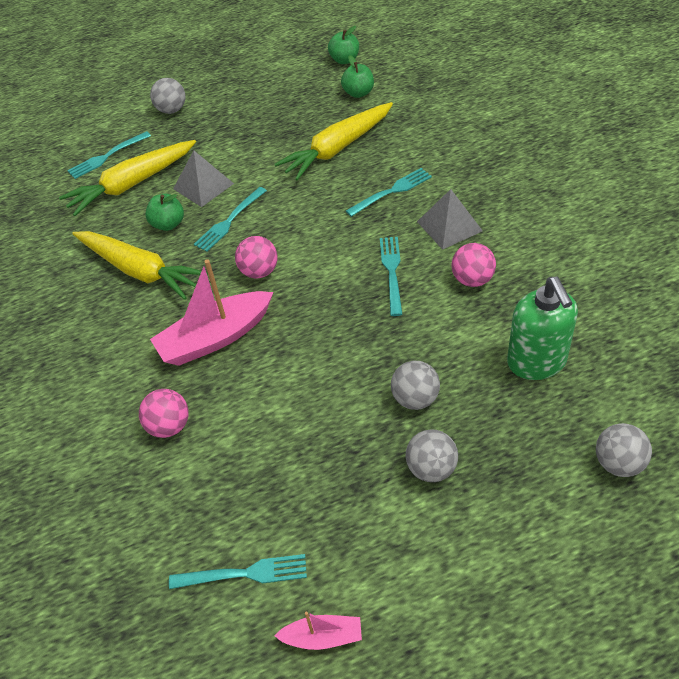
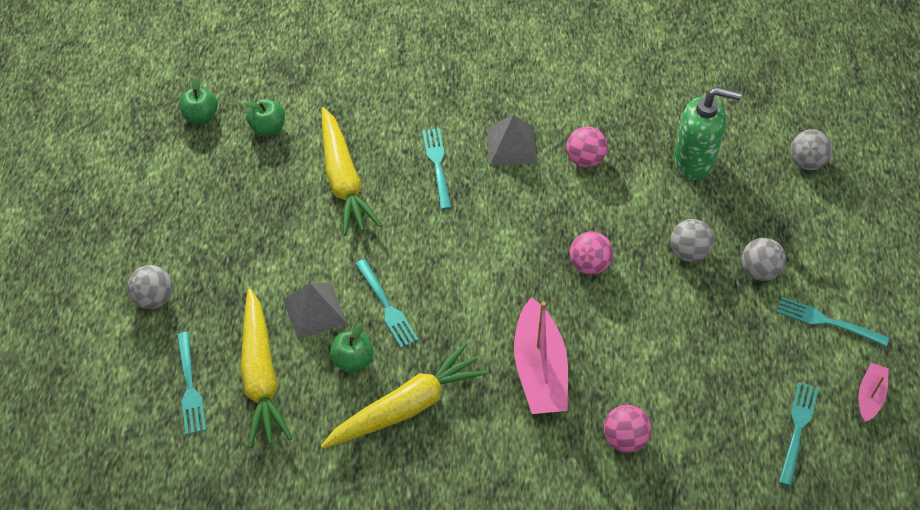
camera: 70 degrees left, 5 degrees up
pink ball [235,236,277,278] -> pink ball moved to [570,231,613,275]
turquoise fork [380,237,402,316] -> turquoise fork moved to [776,297,889,347]

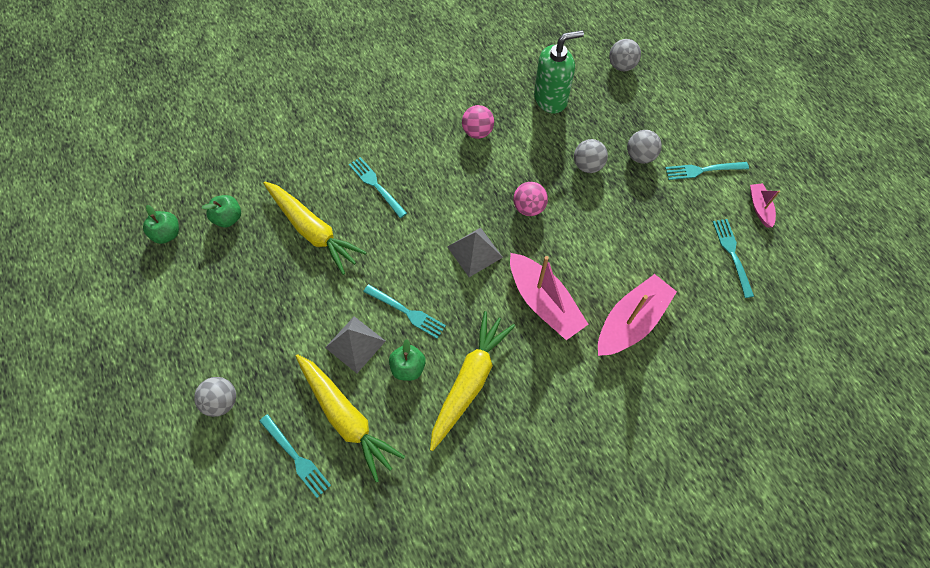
camera: 30 degrees left, 10 degrees up
grey pyramid [487,114,537,165] -> grey pyramid moved to [447,228,503,277]
pink ball [604,405,651,453] -> pink boat [598,274,677,356]

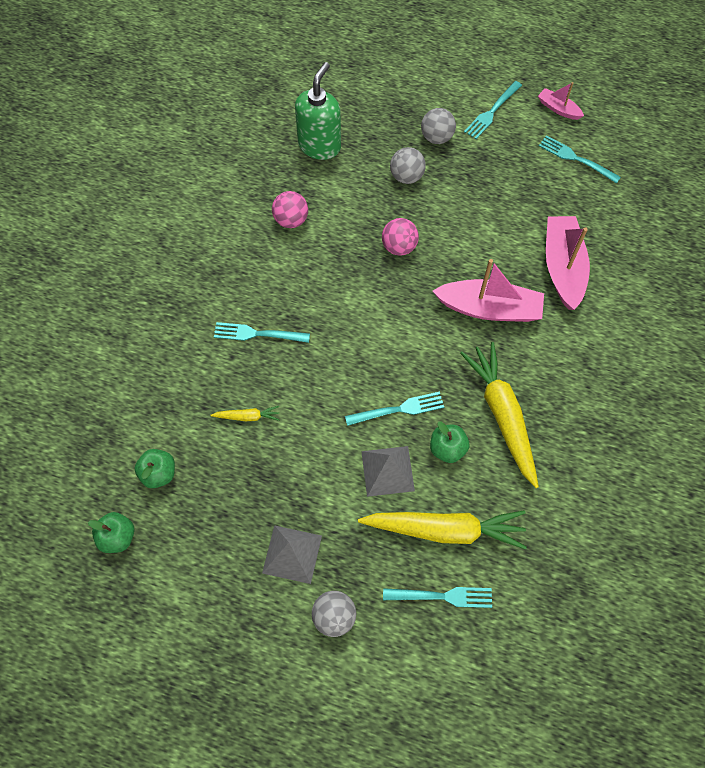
camera: 45 degrees left, 0 degrees up
yellow carrot [263,181,367,275] -> yellow carrot [210,406,279,421], size x0.44
grey pyramid [447,228,503,277] -> grey pyramid moved to [262,525,322,584]
grey ball [609,39,641,71] -> none

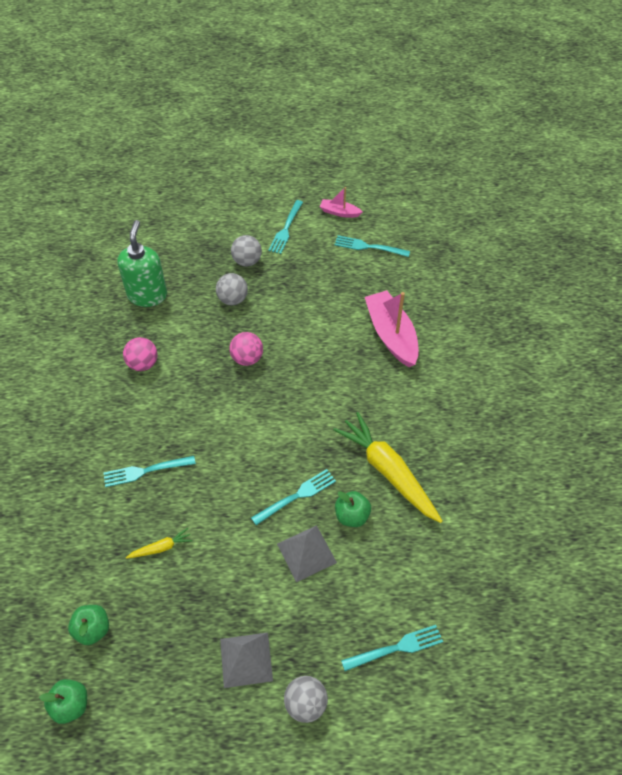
camera: 20 degrees left, 10 degrees down
yellow carrot [358,510,527,550] -> none
pink boat [433,259,544,322] -> none

